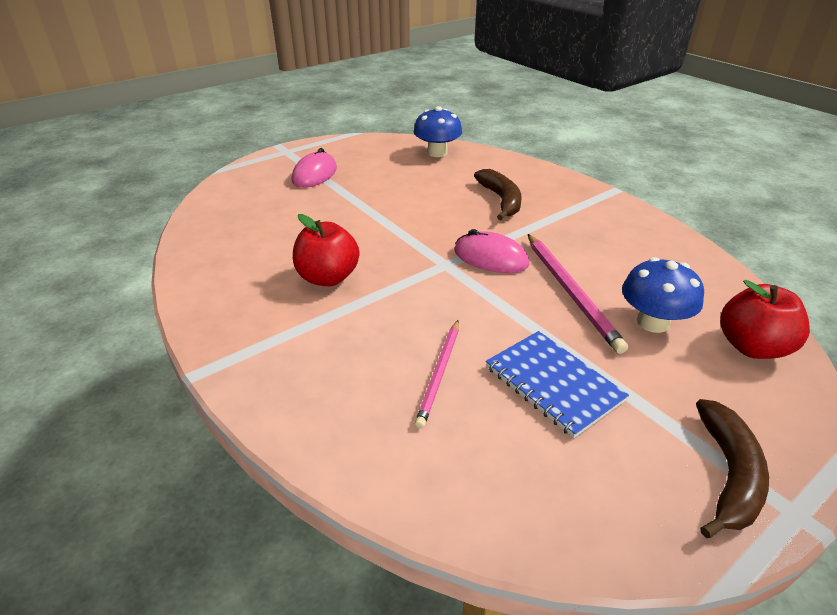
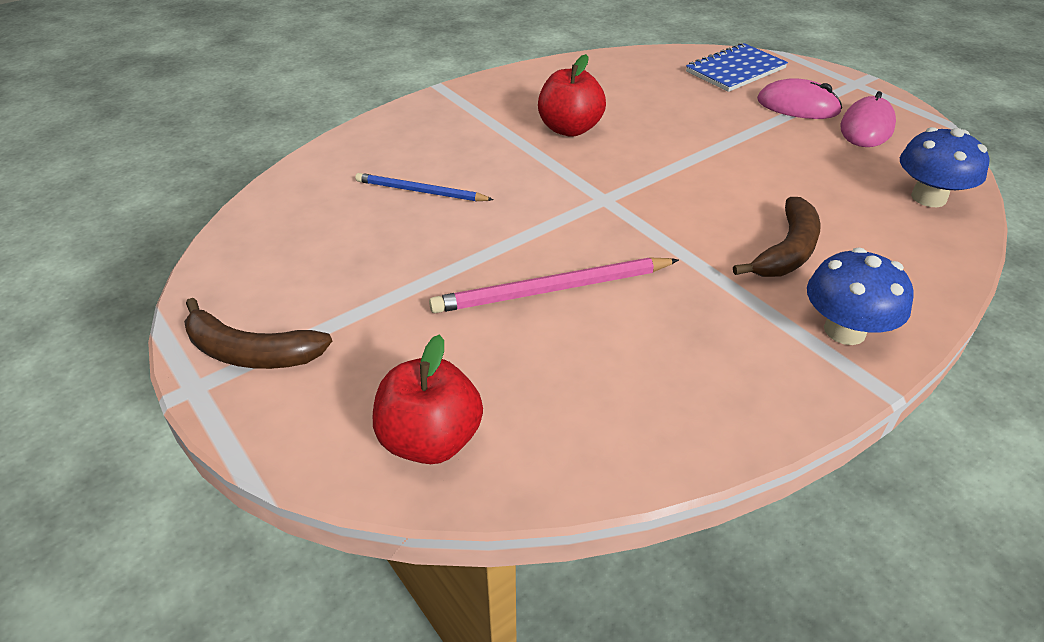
camera: 90 degrees right, 5 degrees up
pink pencil [415,320,459,429] -> blue pencil [355,173,494,201]
pink mouse [454,229,530,273] -> pink mouse moved to [840,91,896,147]
brown banana [474,169,522,220] -> brown banana turned 45 degrees counterclockwise [733,197,821,277]
blue notebook [486,331,629,438] -> blue notebook moved to [686,43,788,92]
blue mushroom [622,257,704,333] -> blue mushroom moved to [807,248,914,345]

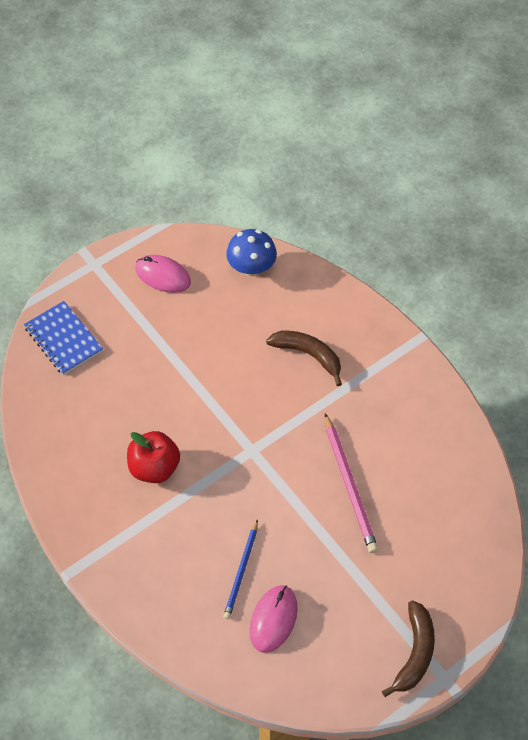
camera: 90 degrees left, 15 degrees up
red apple [373,334,483,464] -> none
pink mouse [757,78,842,119] -> pink mouse moved to [250,585,298,653]
blue mushroom [807,248,914,345] -> none

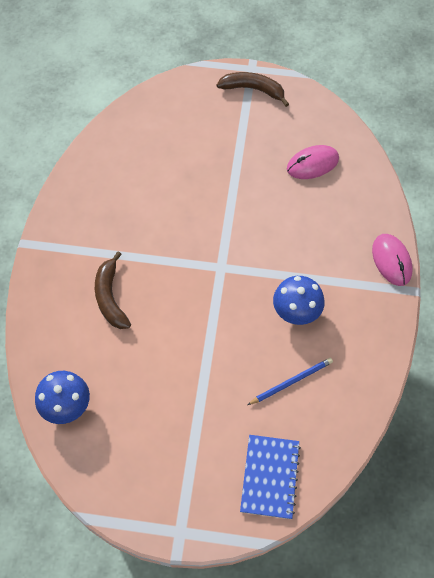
camera: 135 degrees left, 5 degrees up
red apple [127,431,180,483] -> blue mushroom [273,276,325,325]
pink mouse [135,255,191,293] -> pink mouse moved to [372,234,413,286]
blue pencil [223,520,258,619] -> blue pencil moved to [247,358,333,405]
pink pencil [325,413,378,553] -> none
brown banana [382,600,435,697] -> brown banana turned 45 degrees clockwise [217,72,289,107]

